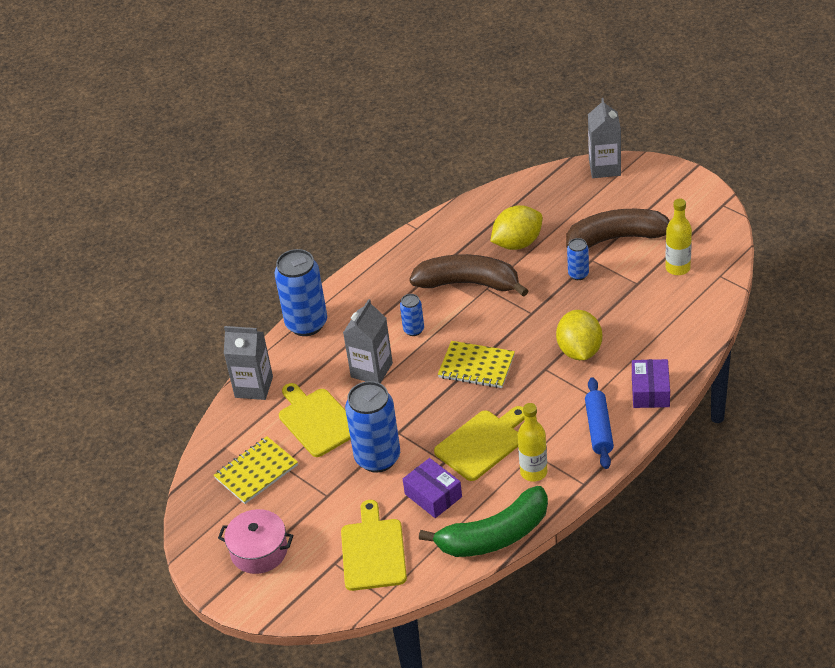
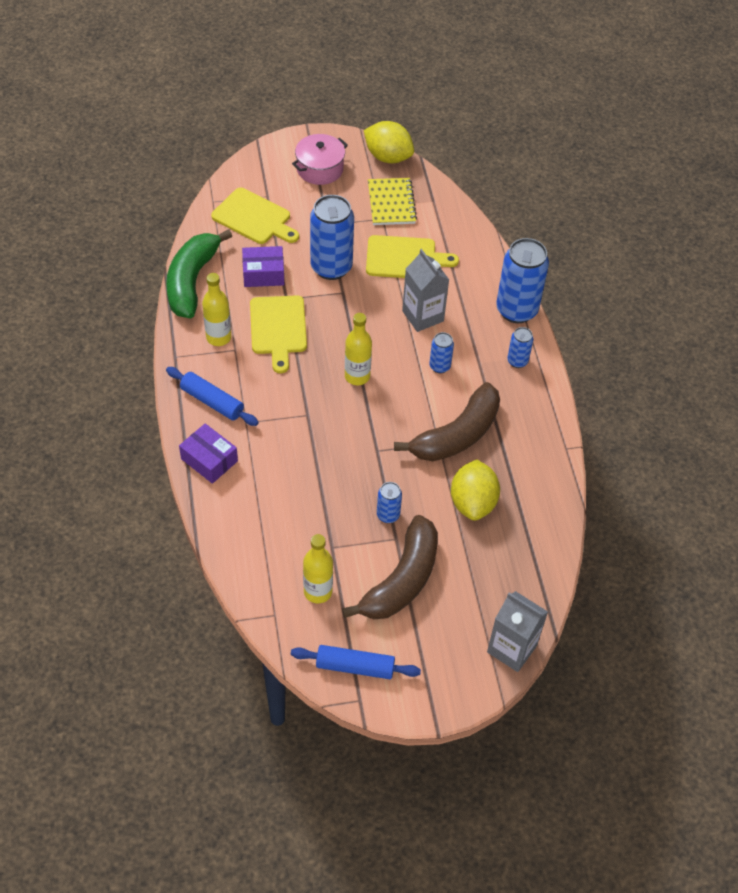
camera: 120 degrees right, 10 degrees up
grey carton [224,326,273,400] -> none
yellow notebook [438,341,515,388] -> yellow bottle [345,313,372,385]
yellow lemon [556,310,602,360] -> yellow lemon moved to [364,121,414,163]
none -> blue rolling pin [291,645,421,679]
none -> blue can [507,327,533,368]

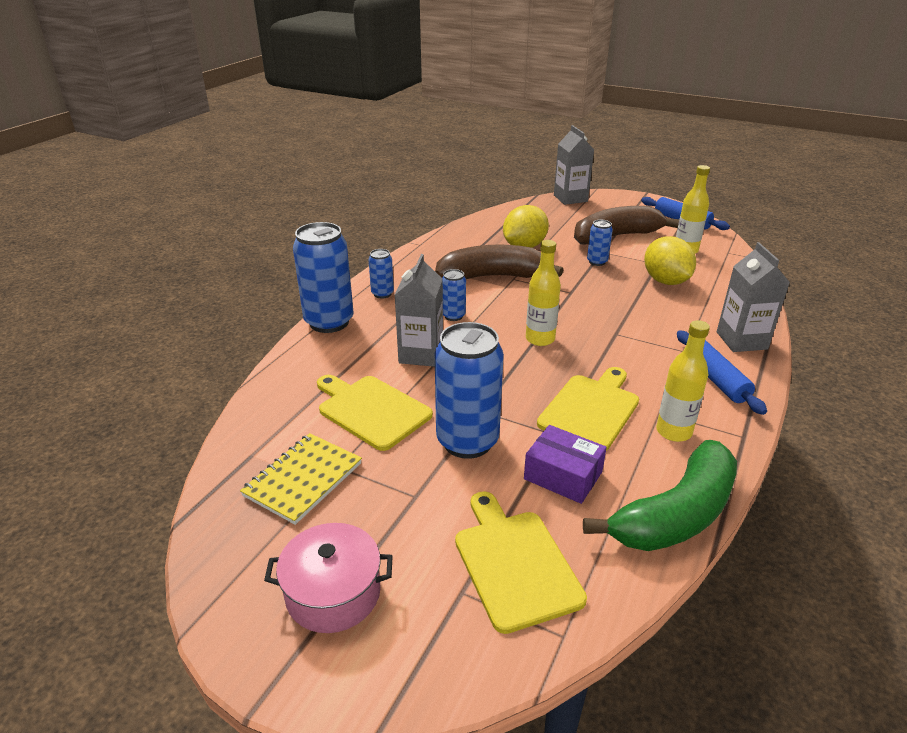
camera: 140 degrees left, 20 degrees down
purple box [179,423,238,484] -> grey carton [717,242,790,352]
yellow lemon [364,121,414,163] -> yellow lemon moved to [644,236,696,285]

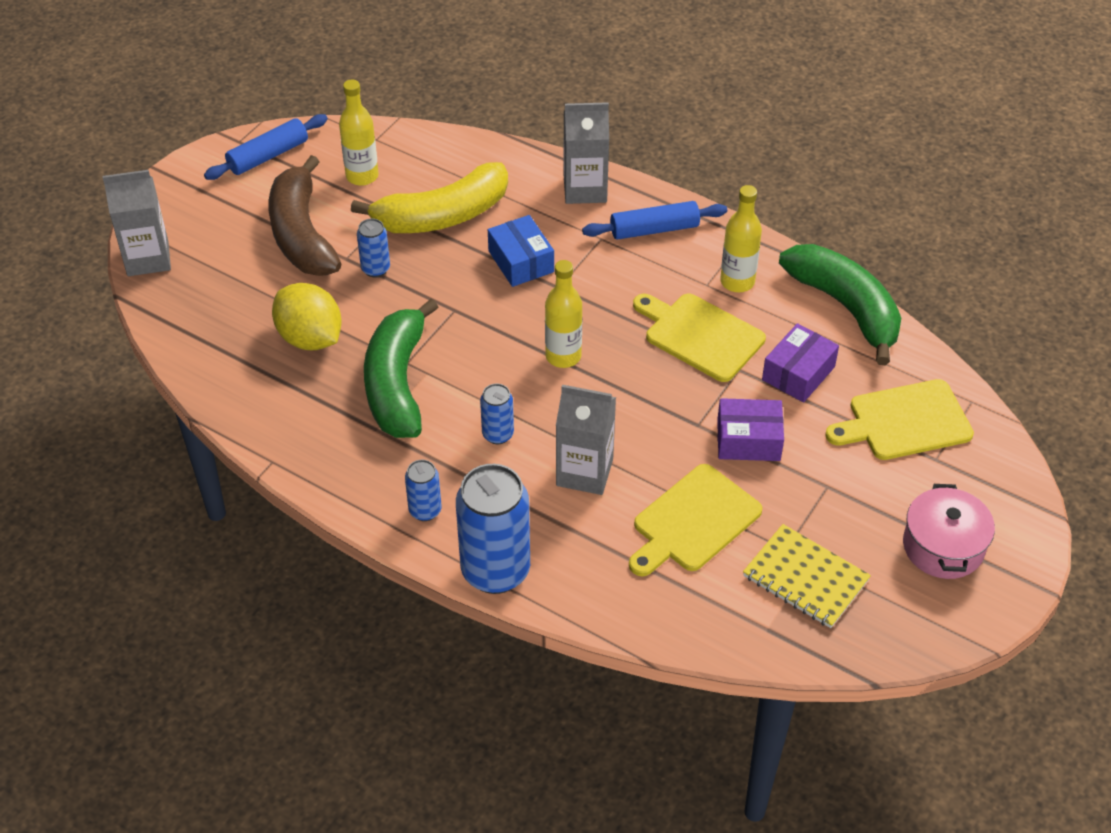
camera: 85 degrees left, 15 degrees up
brown banana [435,245,563,279] -> green banana [364,299,438,438]
blue can [435,322,504,459] -> purple box [717,398,784,461]
yellow lemon [644,236,696,285] -> yellow banana [351,162,508,233]
none -> blue box [488,215,554,287]

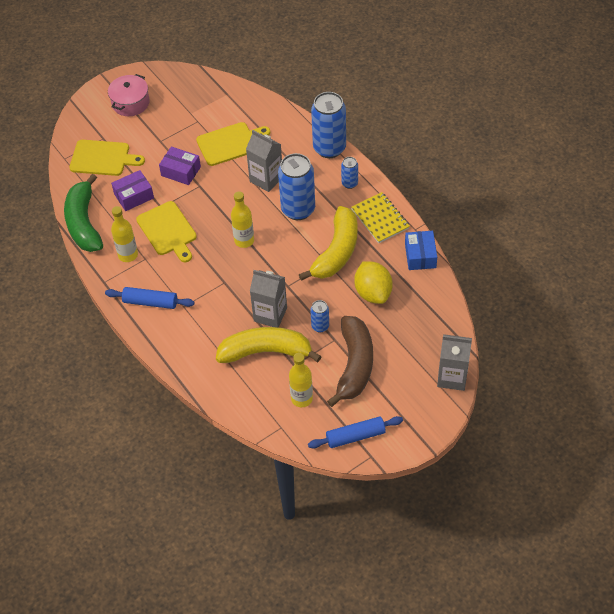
camera: 155 degrees left, 5 degrees up
green banana [364,299,438,438] -> yellow banana [299,206,357,281]
blue can [480,383,514,444] -> blue can [278,153,315,220], size x2.04
blue box [488,215,554,287] -> blue box moved to [405,231,437,270]
grey carton [564,102,609,204] -> grey carton moved to [250,270,287,327]
yellow notebook [743,524,871,628] -> yellow notebook moved to [351,192,410,243]

